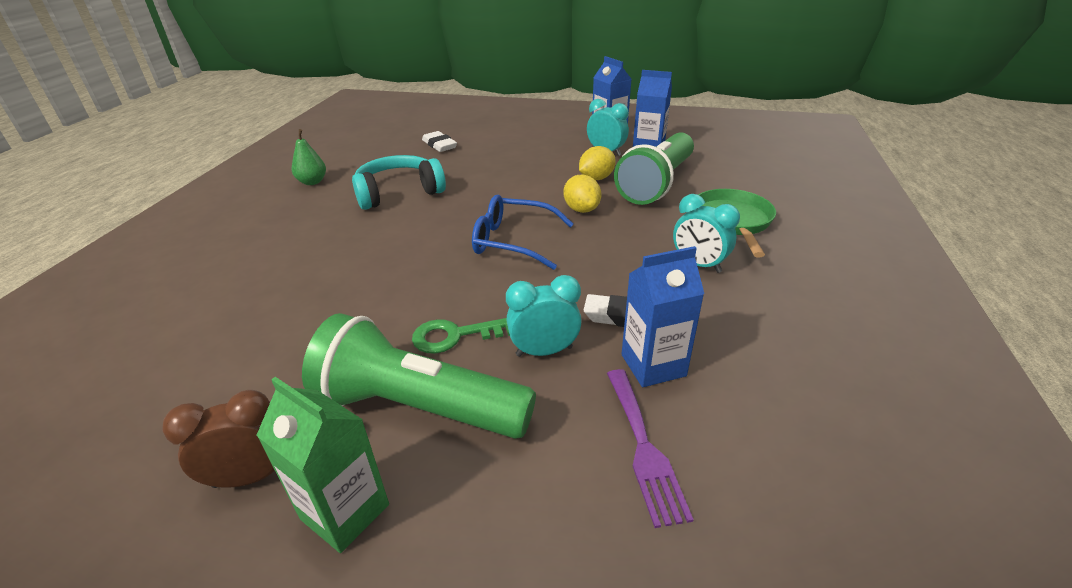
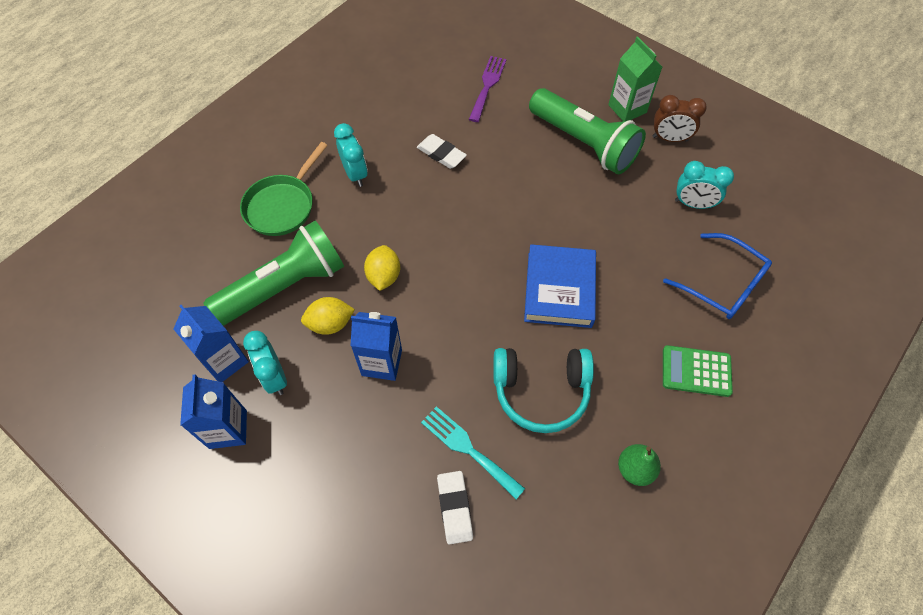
camera: 155 degrees left, 25 degrees up
green key [412,318,510,354] -> none
blue glasses [472,195,573,270] -> blue glasses moved to [663,233,772,319]
turquoise clock [506,275,582,357] -> turquoise clock moved to [675,161,734,209]
blue carton [622,246,704,387] -> blue carton moved to [351,312,402,381]
none -> turquoise fork [421,406,525,499]
none -> blue book [524,244,596,328]
none -> green calculator [663,345,733,397]

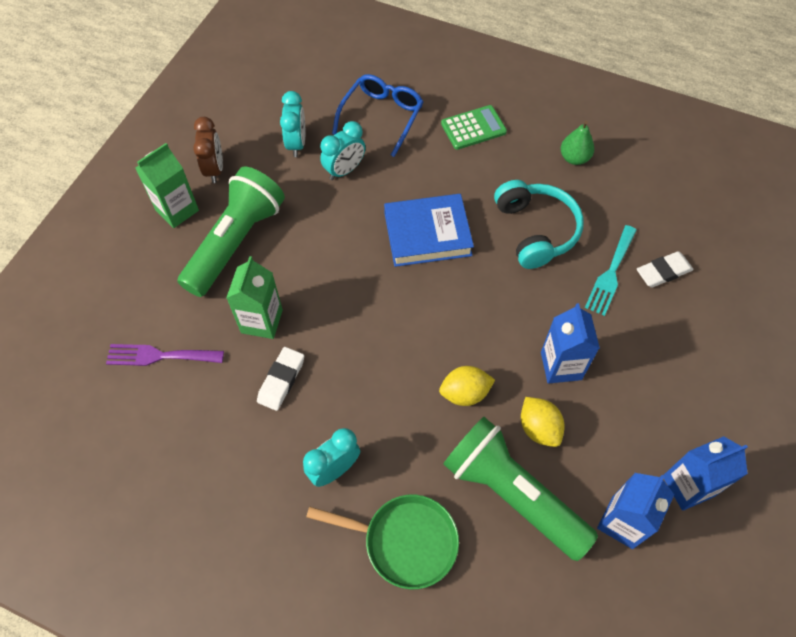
camera: 105 degrees left, 0 degrees up
turquoise clock [243,331,287,395] -> turquoise clock moved to [320,121,365,180]
green calculator [663,345,733,397] -> green calculator turned 105 degrees counterclockwise [441,105,507,150]
none -> green carton [226,256,283,339]

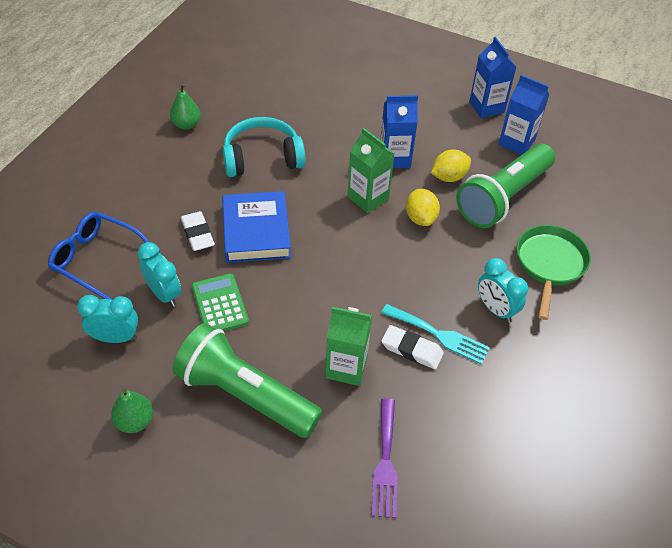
camera: 90 degrees left, 10 degrees down
green carton [135,143,199,228] -> green carton moved to [348,127,394,213]
brown clock [193,117,223,183] -> green pear [111,389,153,433]
green calculator [441,105,507,150] -> green calculator moved to [192,274,249,331]
turquoise fork [585,225,637,316] -> turquoise fork moved to [381,304,490,365]
white eraser [637,251,694,288] -> white eraser moved to [181,211,215,251]

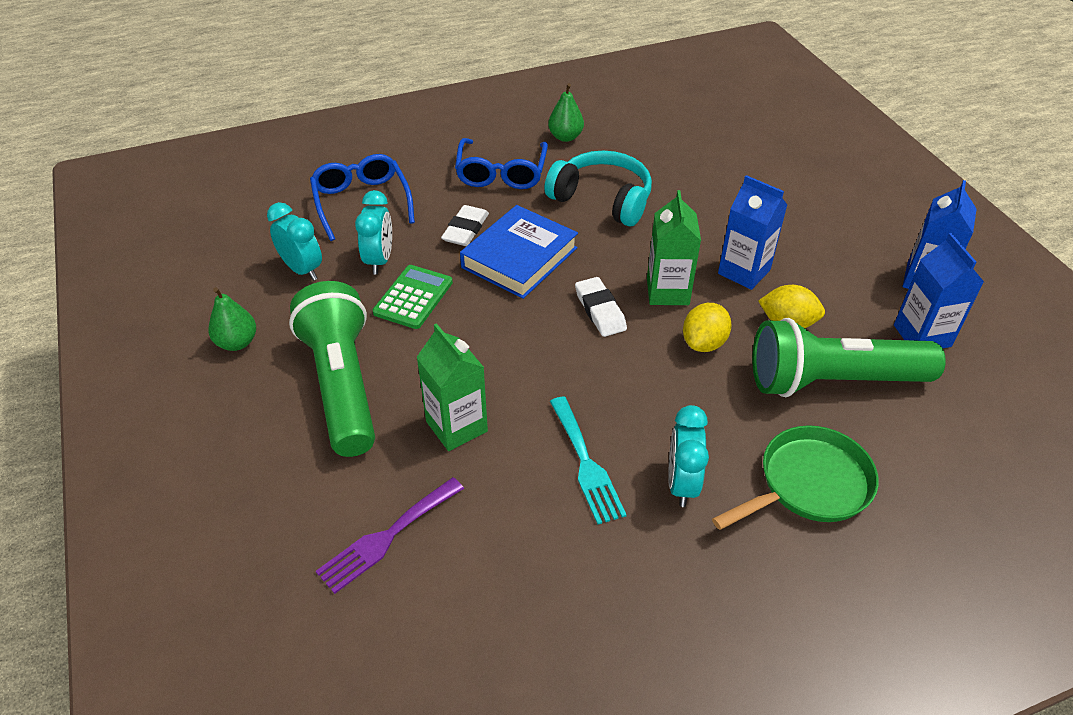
camera: 45 degrees right, 5 degrees down
white eraser [382,325,444,369] -> white eraser moved to [575,277,627,337]
none -> blue glasses [455,138,548,189]

